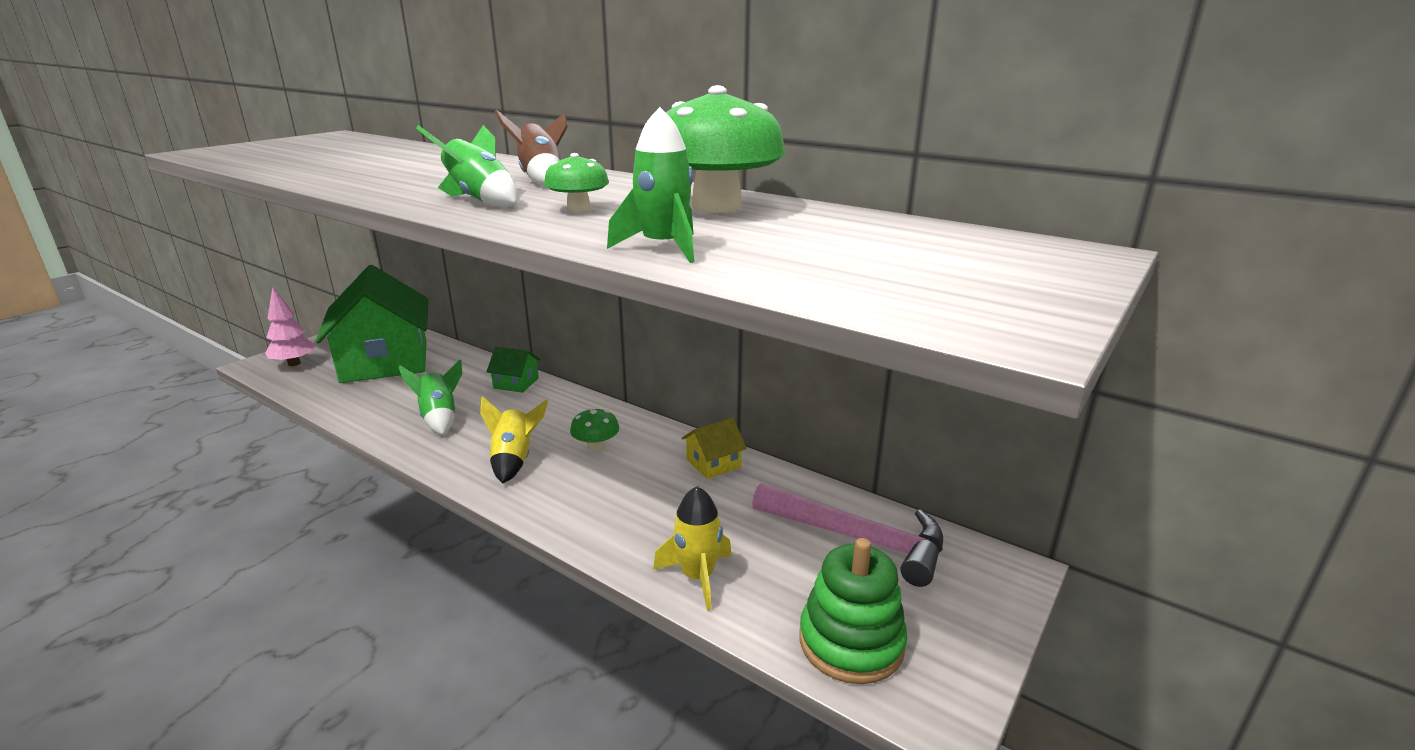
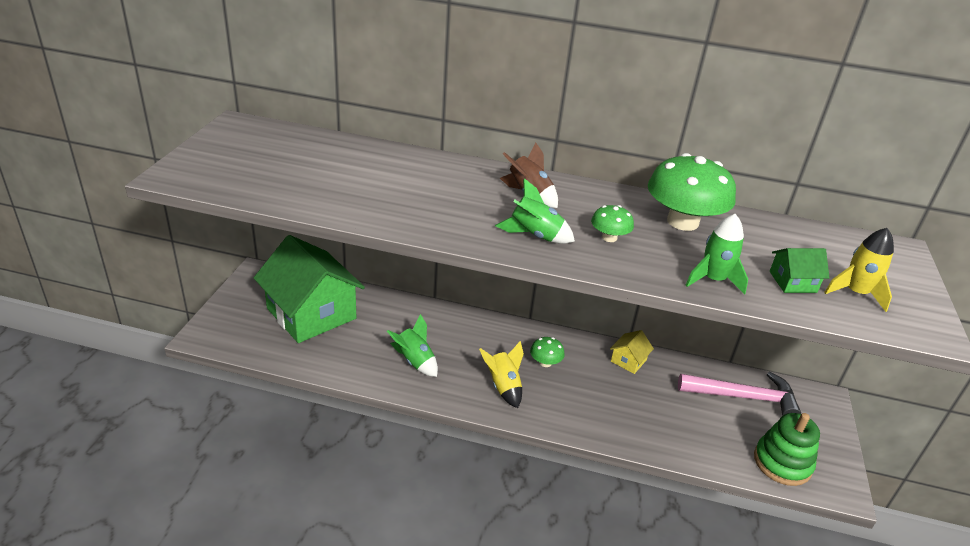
camera: 25 degrees left, 10 degrees up
pink tree [265,287,315,366] -> none
green house [486,347,541,393] -> green house moved to [770,248,830,293]
yellow rocket [653,486,732,611] -> yellow rocket moved to [824,228,894,312]

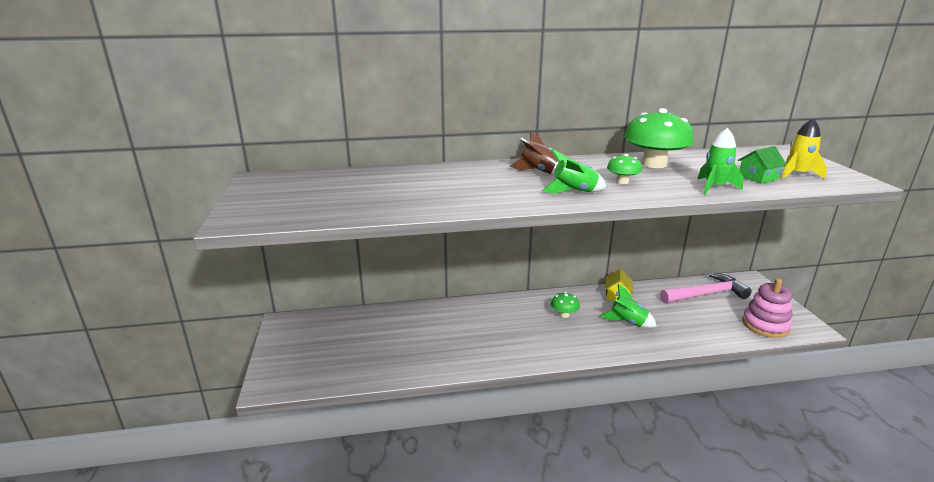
camera: 20 degrees left, 10 degrees down
green house [254,235,365,343] -> none
green rocket [387,314,438,377] -> green rocket moved to [600,284,657,328]
yellow rocket [479,341,524,408] -> none
green stacking toy [754,413,820,486] -> pink stacking toy [742,279,792,338]

